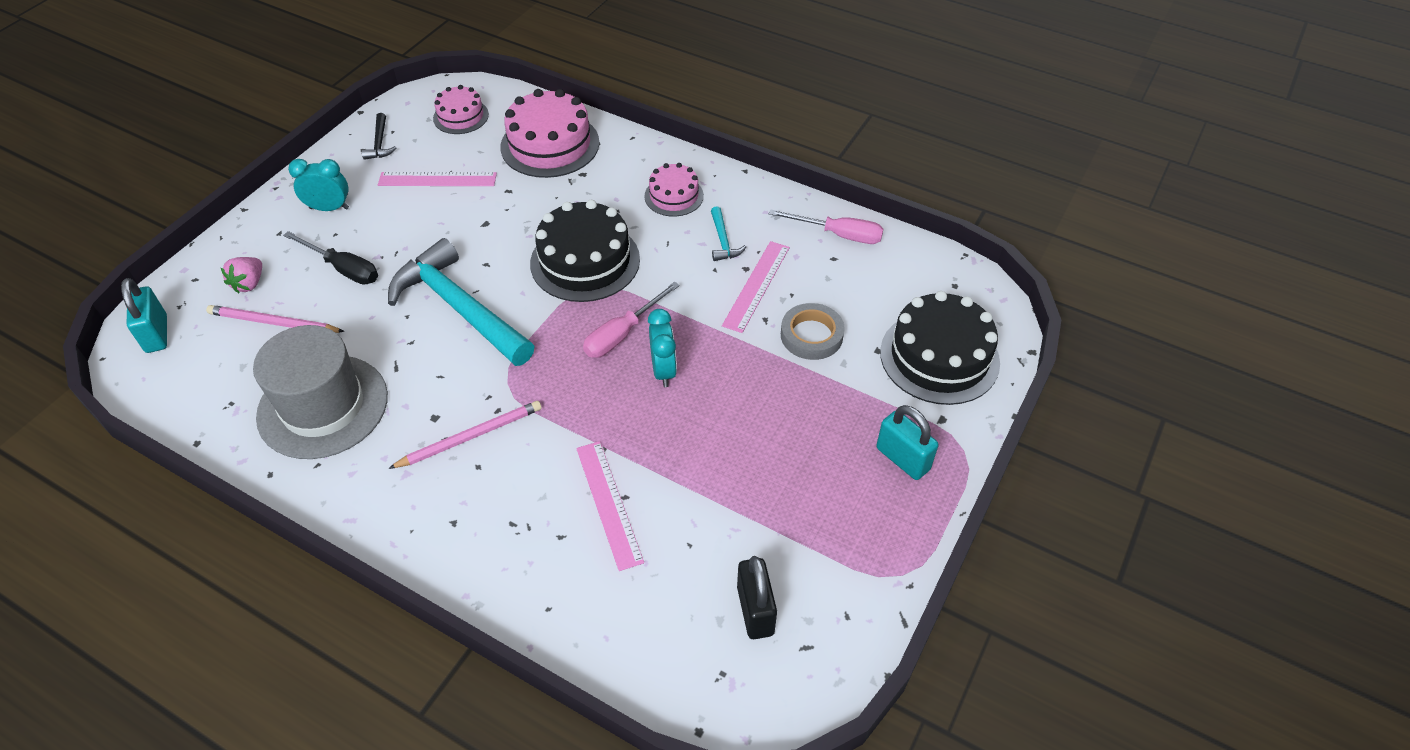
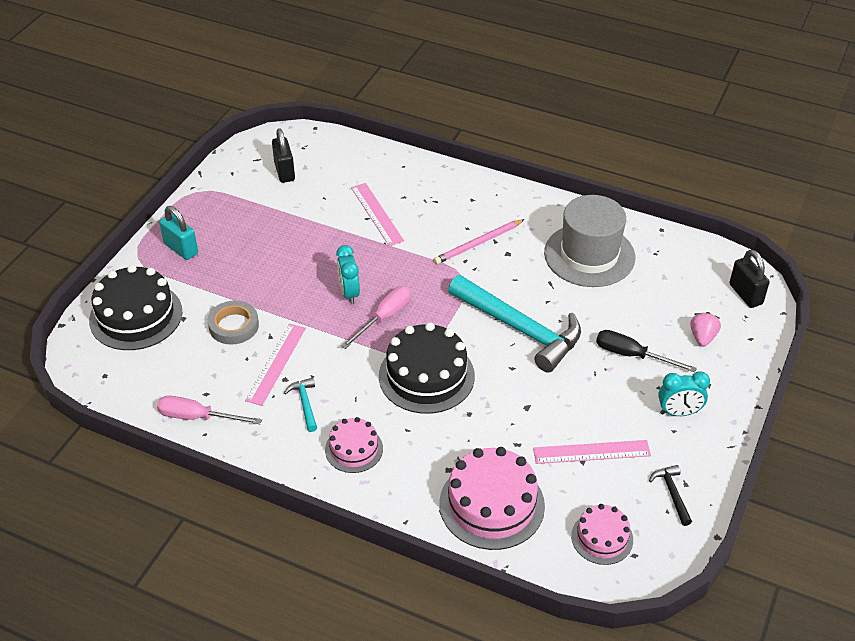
camera: 175 degrees right, 5 degrees down
turquoise padlock [121,278,167,353] -> black padlock [729,250,769,308]
pink pencil [206,305,345,333] -> none

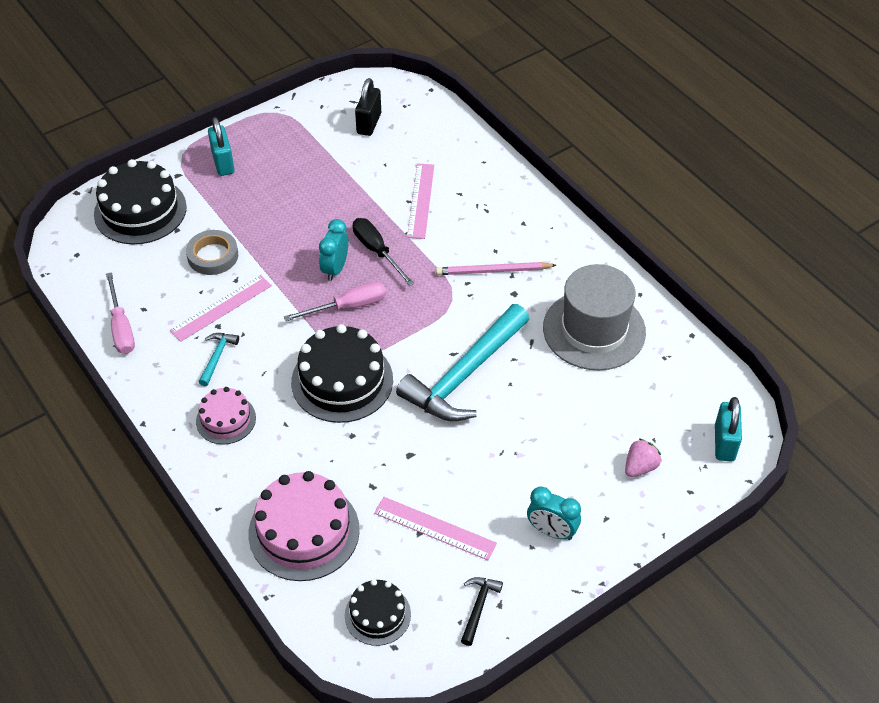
camera: 30 degrees right, 5 degrees up
pink screwdriver [157,396,262,424] -> pink screwdriver turned 150 degrees counterclockwise [106,272,135,354]
turquoise hammer [448,275,581,373] -> turquoise hammer turned 60 degrees clockwise [396,304,529,421]
pink cake [571,504,633,565] -> black cake [345,579,411,646]
black screwdriver [596,330,697,372] -> black screwdriver moved to [353,218,415,286]
black padlock [729,250,769,308] -> turquoise padlock [715,397,742,462]

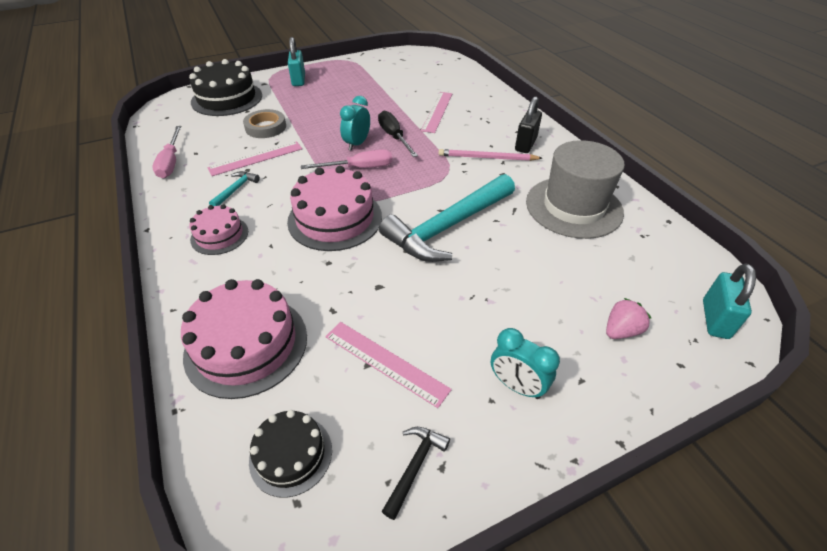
camera: 10 degrees right, 5 degrees down
black cake [291,324,393,423] -> pink cake [287,166,382,251]
black padlock [355,78,381,136] -> black padlock moved to [515,96,542,153]

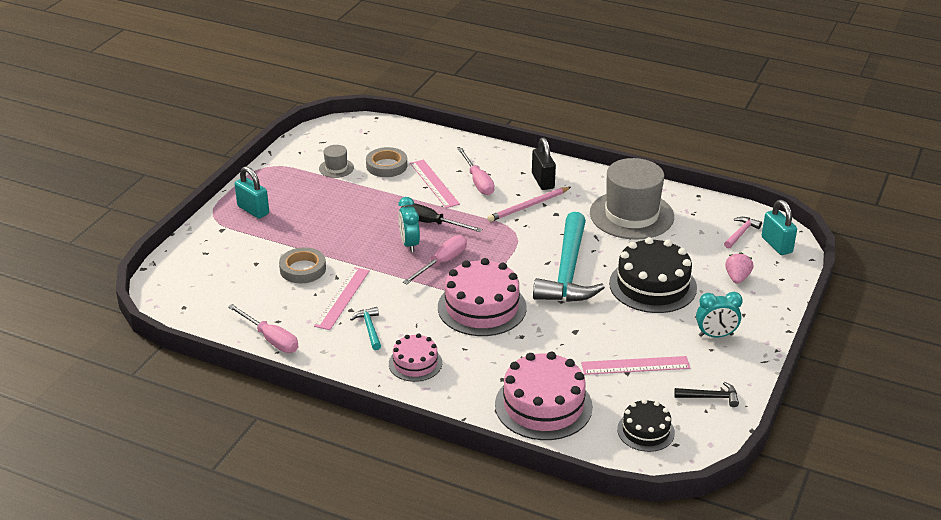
camera: 40 degrees left, 10 degrees down
black cake [189,59,262,116] -> black cake moved to [609,237,697,313]
black hammer [382,427,450,520] -> black hammer turned 105 degrees clockwise [674,382,739,407]
none -> grey hat [319,145,354,178]
none -> grey tape [366,147,407,177]
none -> pink screwdriver [458,148,494,195]
none -> pink hammer [724,217,762,249]

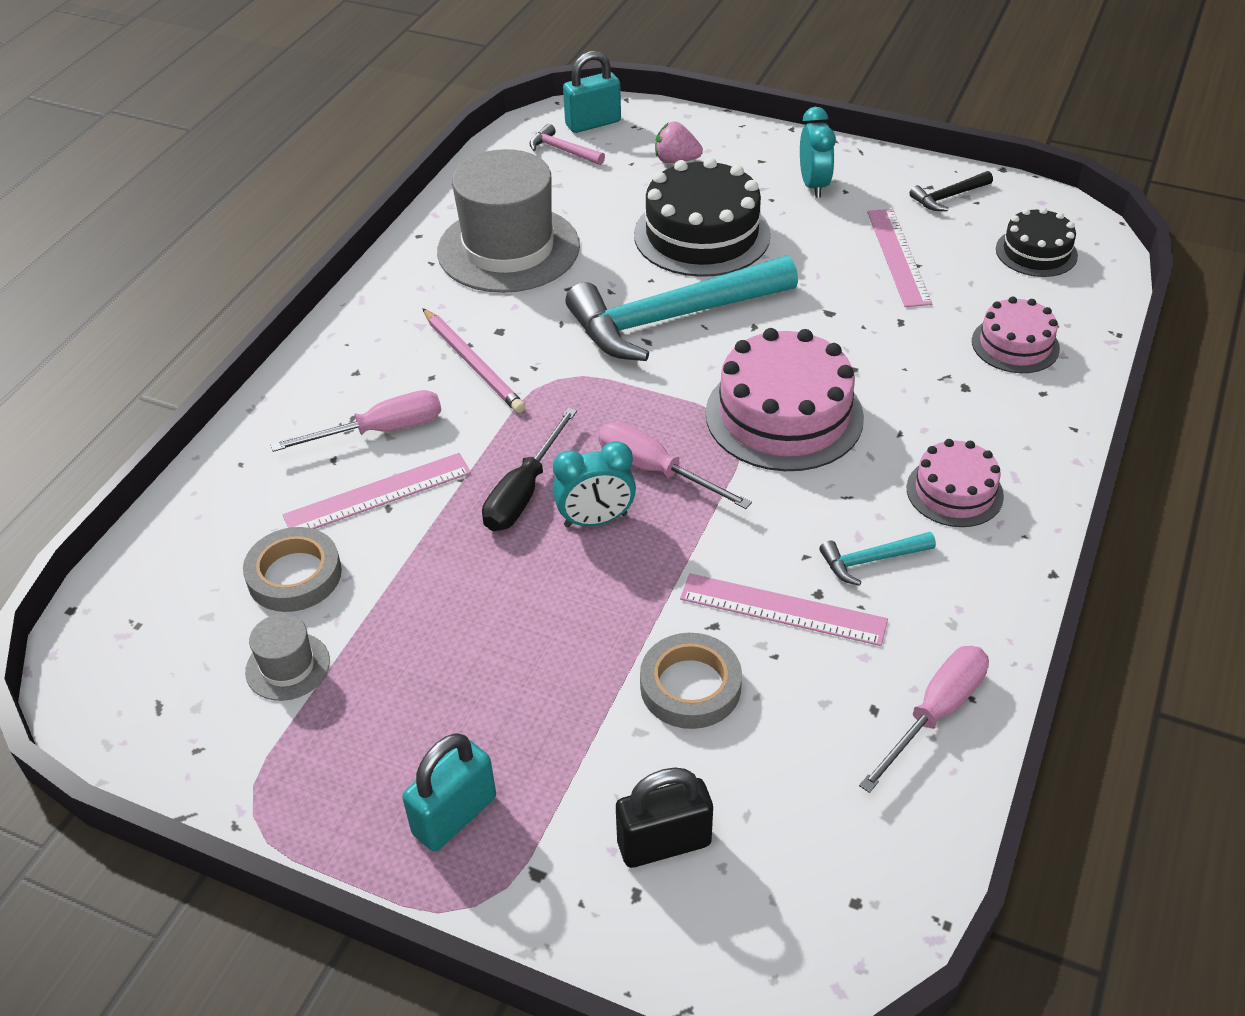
camera: 90 degrees left, 10 degrees up
pink cake [495,352,593,440] -> pink cake [972,296,1060,373], size x0.57
black padlock [532,138,556,190] -> black padlock moved to [616,767,713,868]
turquoise hammer [533,212,605,302] -> turquoise hammer turned 150 degrees clockwise [565,256,798,361]
black hammer [674,382,739,407] -> black hammer turned 120 degrees counterclockwise [909,171,993,211]

